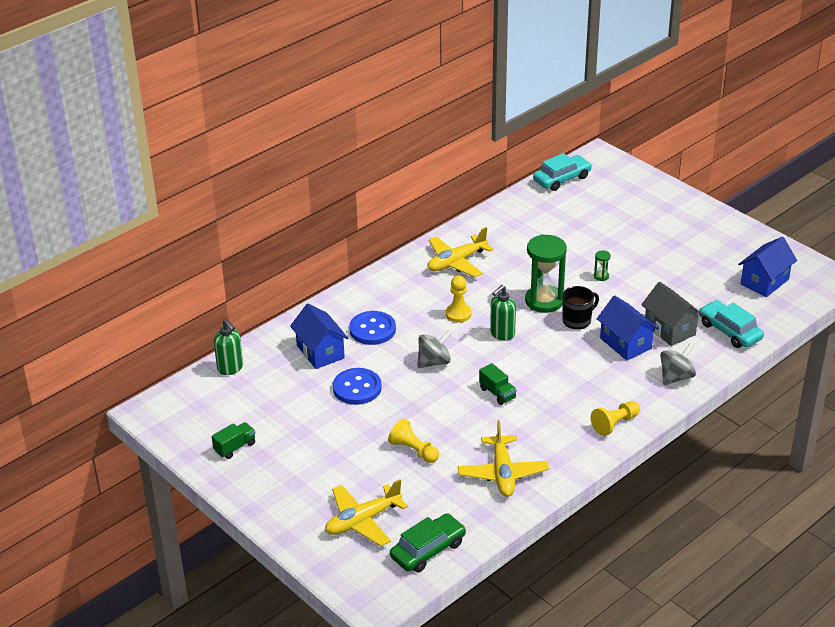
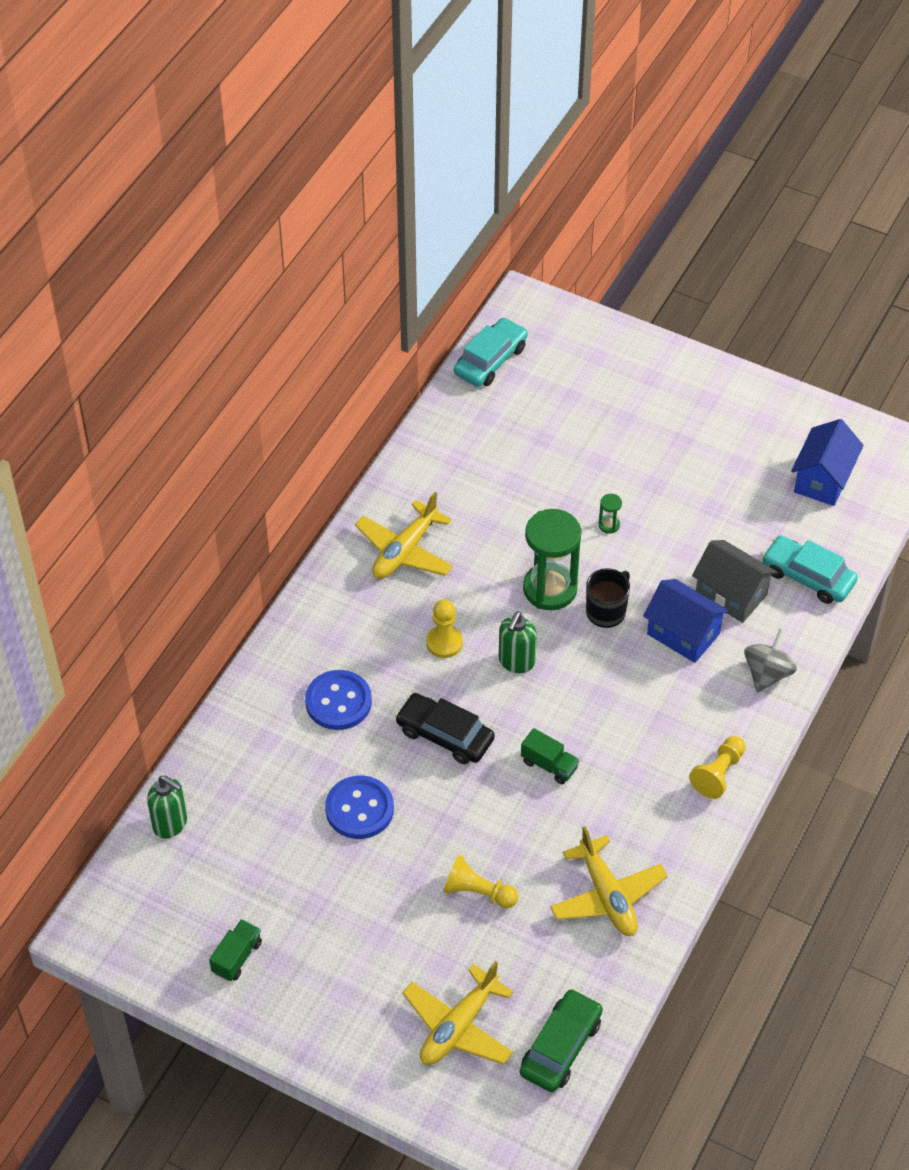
camera: 20 degrees left, 15 degrees up
blue house [290,303,349,369] -> none
grey spinning top [417,330,452,368] -> black car [395,693,495,764]

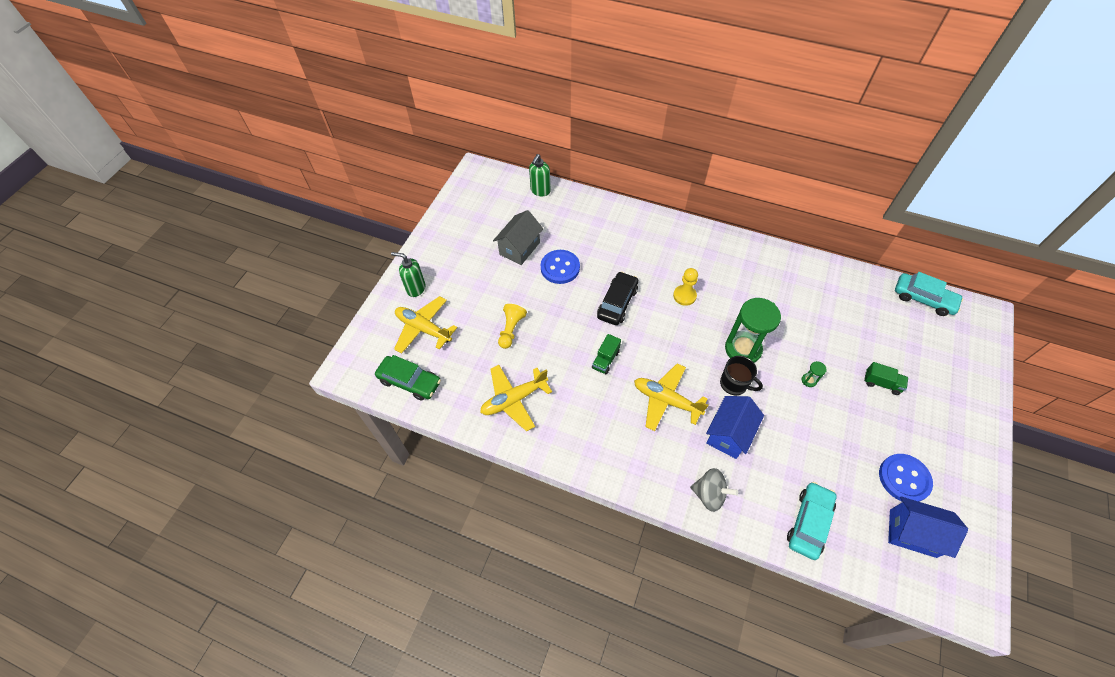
camera: 85 degrees right, 5 degrees up
green truck [209,919,262,981] -> green truck moved to [864,362,908,395]
blue button [305,670,372,730] -> blue button moved to [879,454,933,502]
yellow plane [355,492,453,579] -> yellow plane moved to [634,363,708,431]
green soap dispenser [499,611,537,673] -> green soap dispenser moved to [391,252,426,297]
yellow pawn [689,736,746,799] -> none
grey house [692,540,777,623] -> grey house moved to [493,210,543,265]

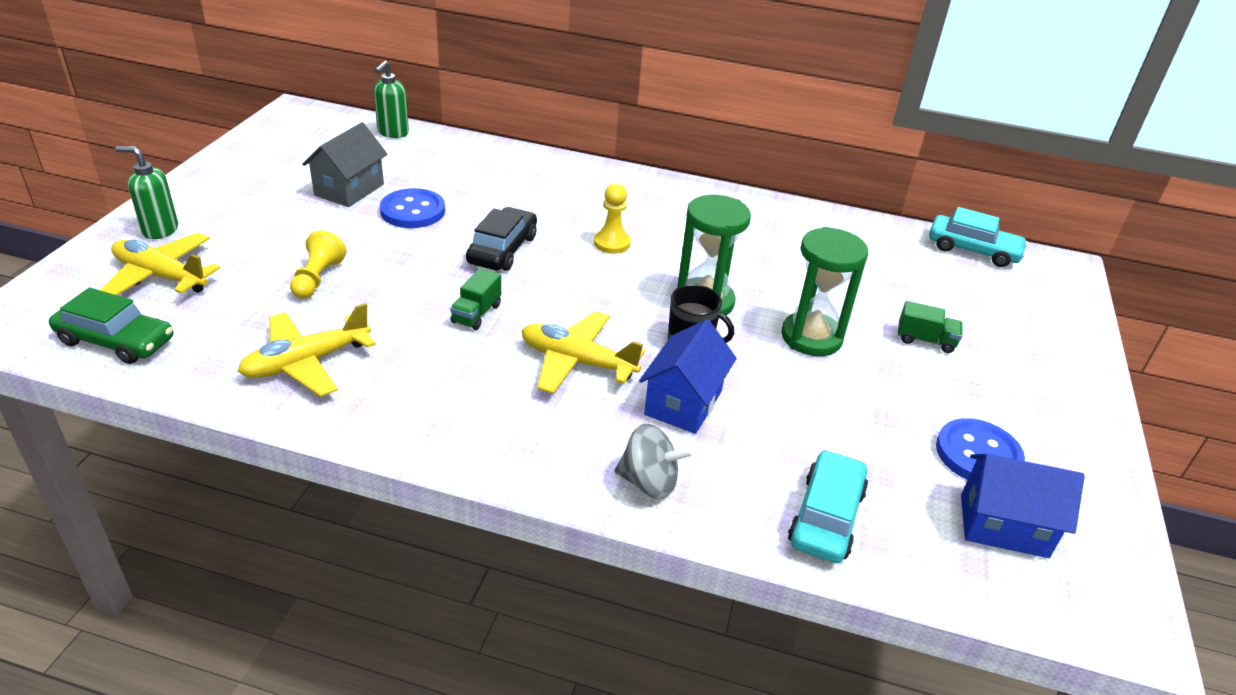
camera: 10 degrees left, 20 degrees down
green hourglass [802,361,827,387] -> green hourglass [781,227,868,356], size x2.49

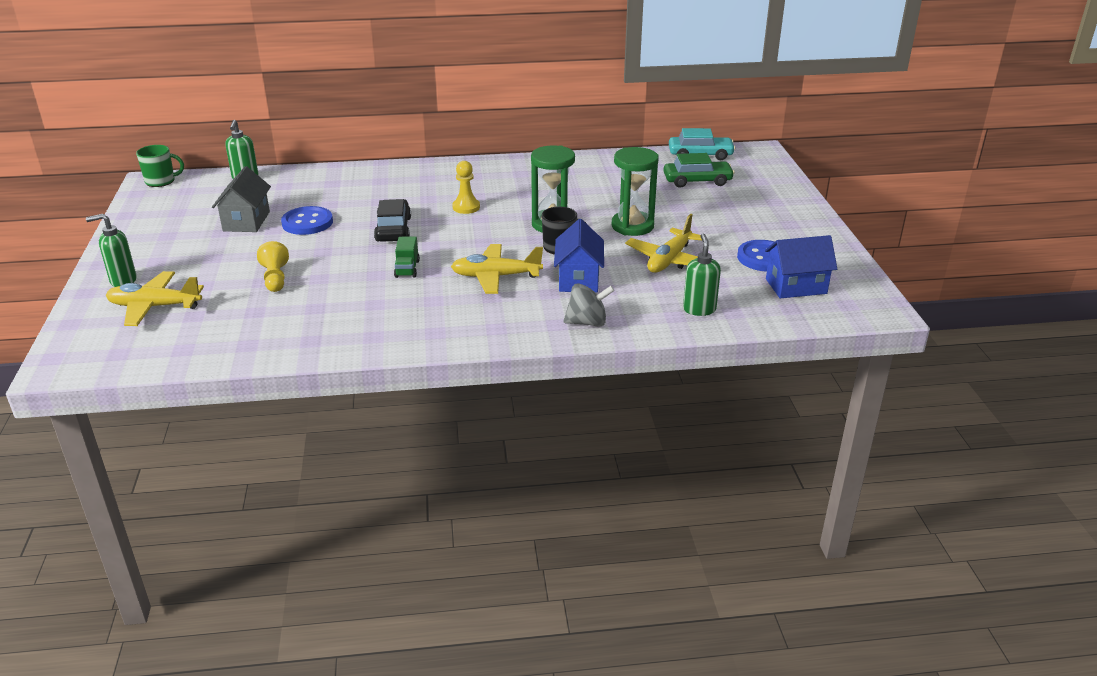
camera: 20 degrees left, 5 degrees down
green car [49,287,173,364] -> green car moved to [663,153,735,188]
yellow plane [238,303,376,397] -> yellow plane moved to [625,214,702,273]
turquoise car [788,450,868,563] -> green soap dispenser [683,234,721,316]
green truck [898,301,963,353] -> none
none -> green mug [136,145,184,187]

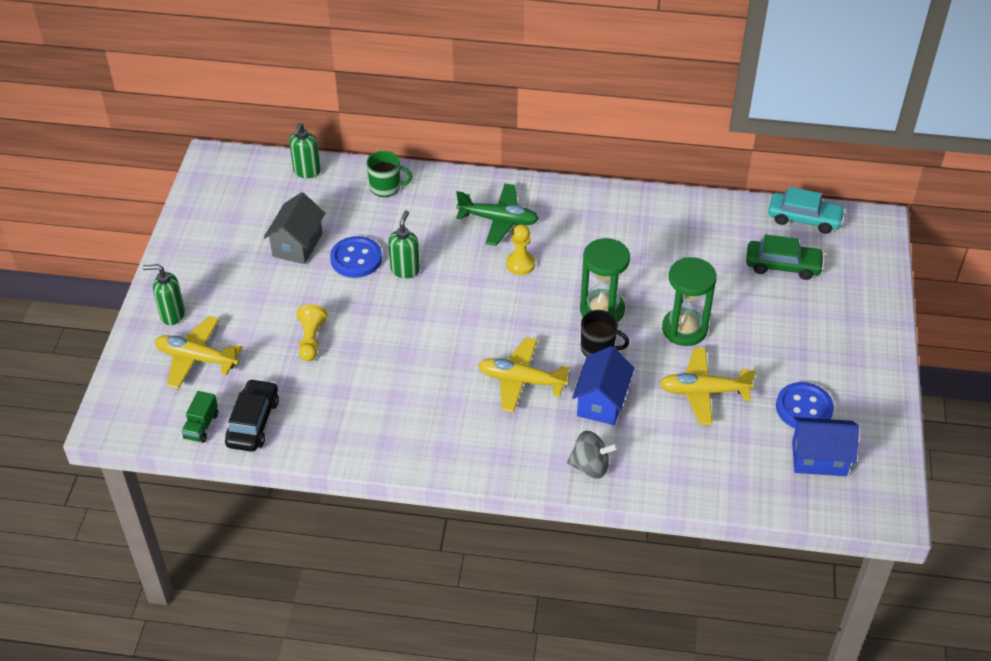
camera: 15 degrees right, 15 degrees up
green mug [136,145,184,187] -> green mug moved to [367,151,412,197]
black car [374,199,411,242] -> black car moved to [225,379,279,452]
green truck [394,237,420,278] -> green truck moved to [181,391,218,443]
yellow plane [625,214,702,273] -> yellow plane turned 45 degrees clockwise [659,348,756,425]
green soap dispenser [683,234,721,316] -> green soap dispenser moved to [388,210,420,278]
none -> green plane [456,184,539,246]

